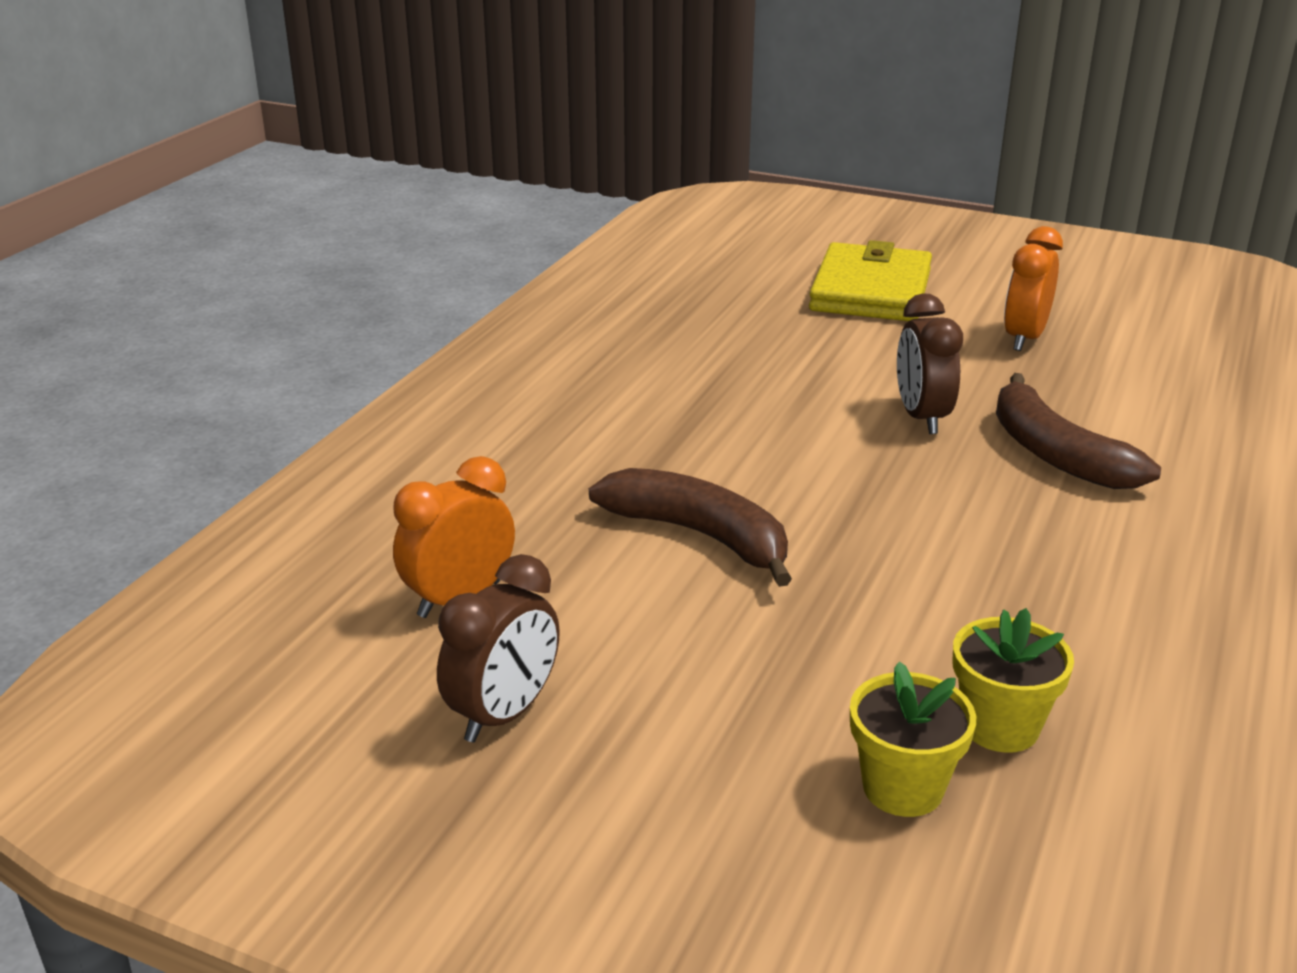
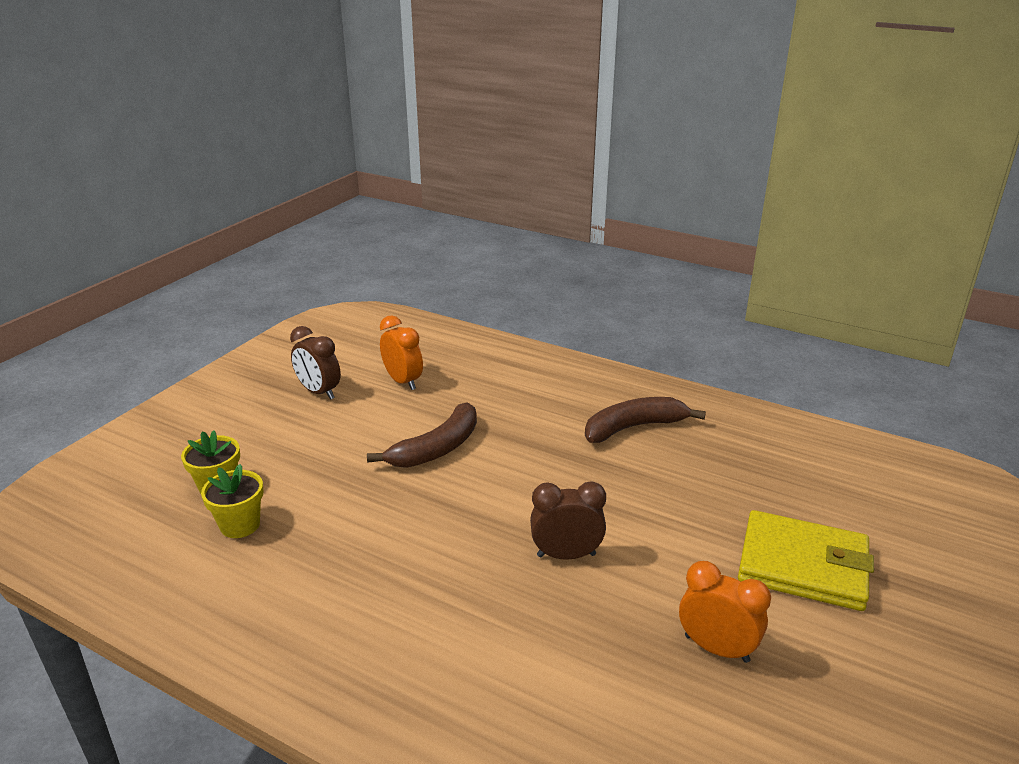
camera: 95 degrees right, 0 degrees up
brown banana [996,373,1161,489] -> brown banana moved to [585,397,706,443]

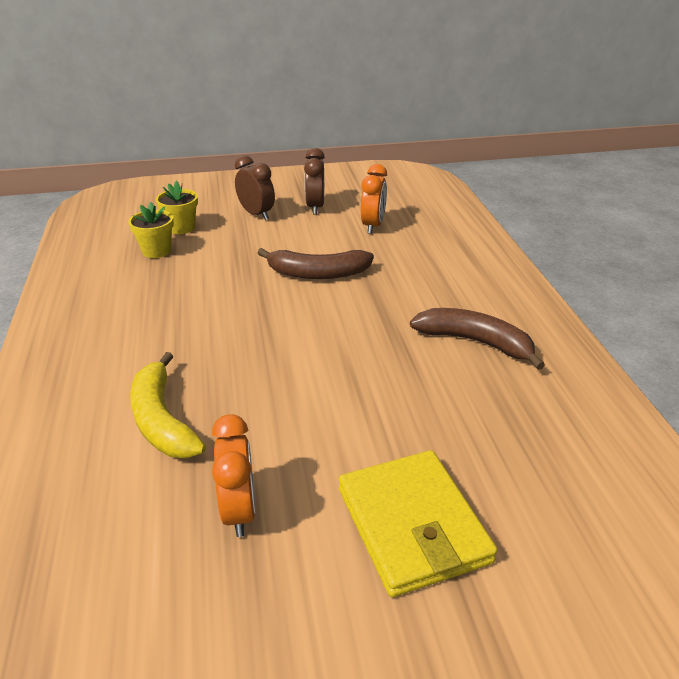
camera: 50 degrees right, 5 degrees up
brown clock [530,482,606,560] -> brown clock moved to [235,155,275,220]
none -> yellow banana [130,352,206,458]

